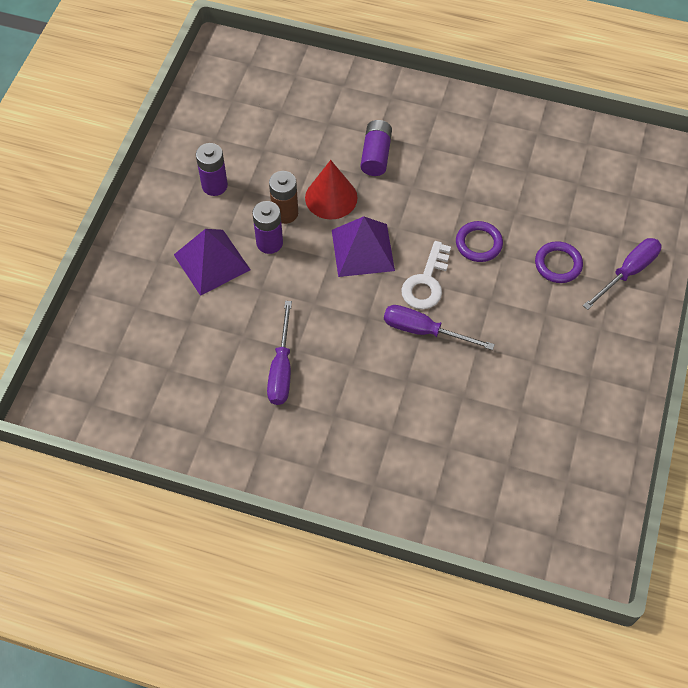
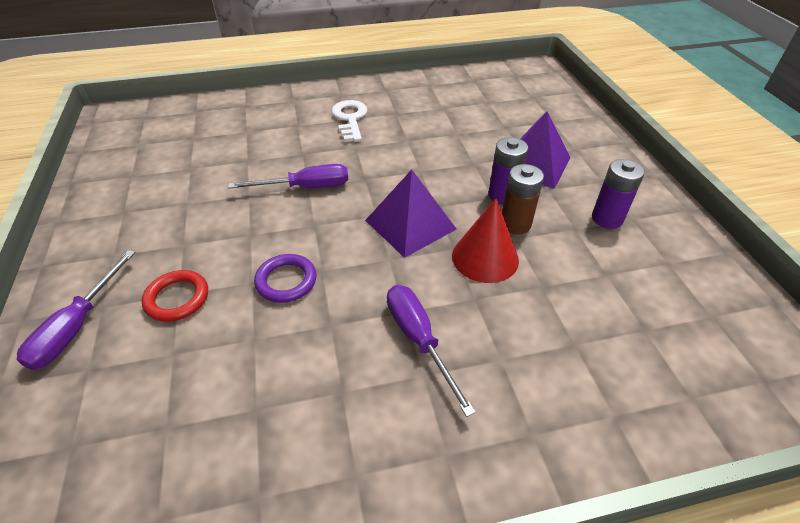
camera: 150 degrees right, 15 degrees down
purple screwdriver [267,301,292,405] -> purple screwdriver moved to [387,285,476,417]
purple battery [361,120,392,176] -> none
white key [401,241,451,309] -> white key moved to [331,100,367,142]
purple ring [535,241,583,283] -> red ring [142,270,208,322]

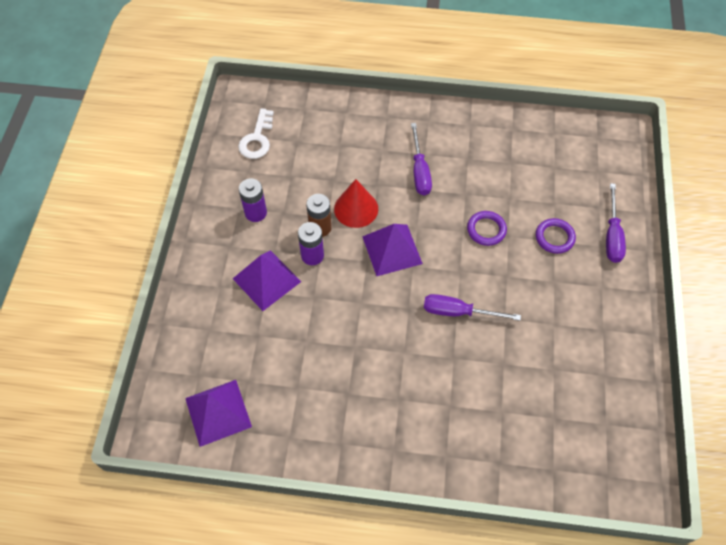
camera: 160 degrees left, 15 degrees up
purple screwdriver [17,250,136,370] -> purple screwdriver turned 150 degrees clockwise [606,183,626,263]
red ring [142,270,208,322] -> purple ring [536,218,576,254]
white key [331,100,367,142] -> white key moved to [238,108,274,159]
none -> purple pyramid [185,380,252,447]

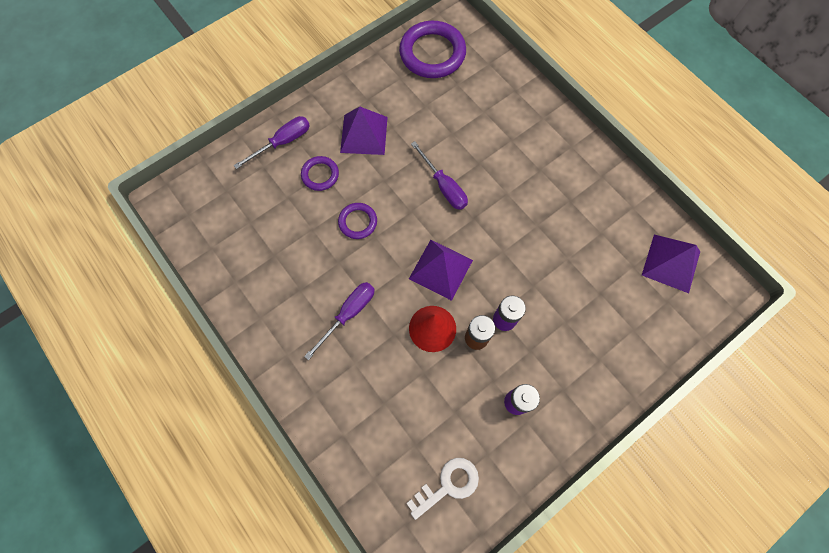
camera: 135 degrees left, 10 degrees up
purple pyramid [233,250,301,311] -> purple pyramid moved to [340,107,388,155]
none -> purple ring [399,21,466,78]

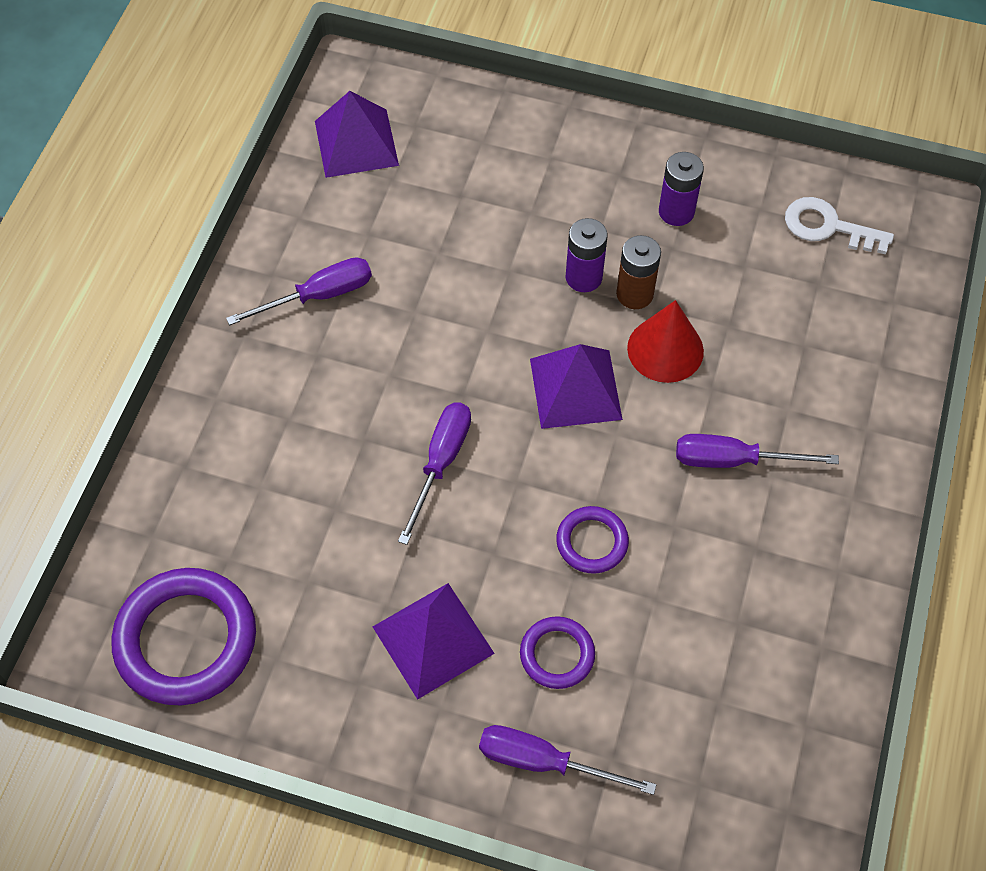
camera: 125 degrees left, 10 degrees down
none -> purple screwdriver [226,257,372,325]

